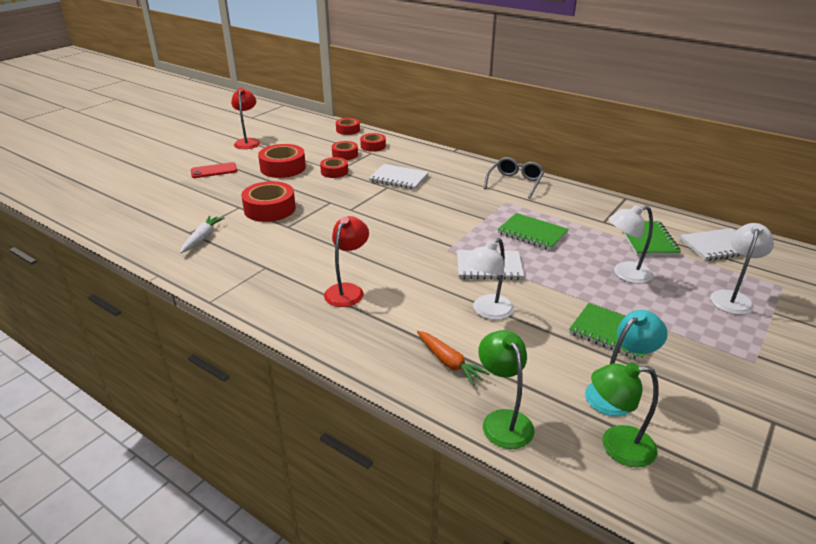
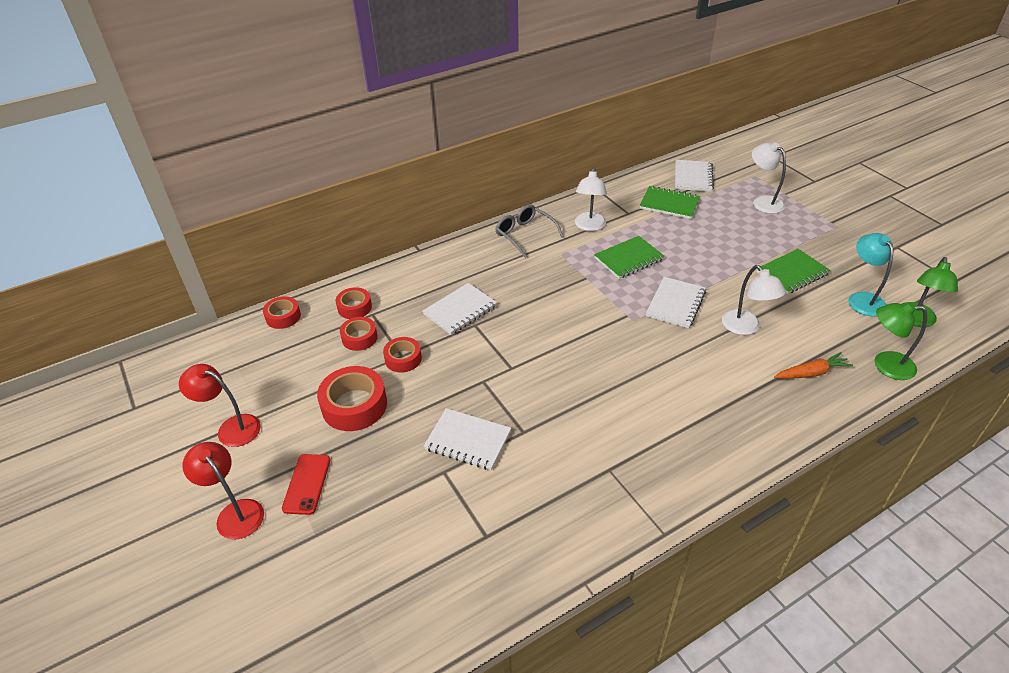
camera: 65 degrees left, 10 degrees up
white carrot [180,216,224,253] -> none
red tape [241,181,296,222] -> white notebook [424,408,511,470]
red lamp [324,216,369,307] -> red lamp moved to [183,442,264,540]
white lamp [608,205,653,284] -> white lamp moved to [575,167,607,231]

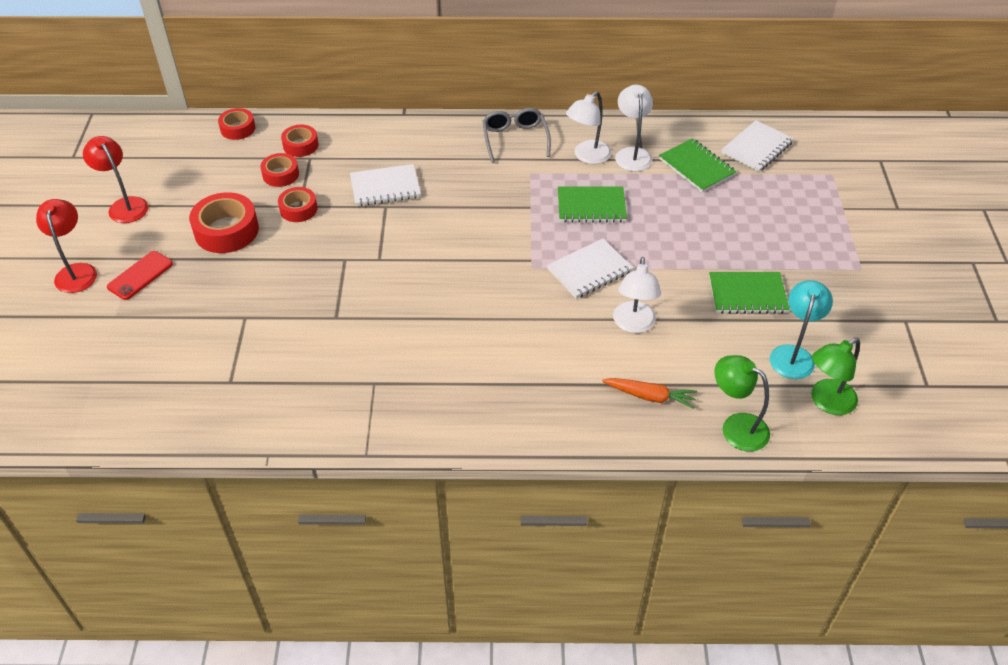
camera: 30 degrees right, 5 degrees up
white notebook [424,408,511,470] -> none
white lamp [752,143,786,214] -> white lamp moved to [615,85,653,171]

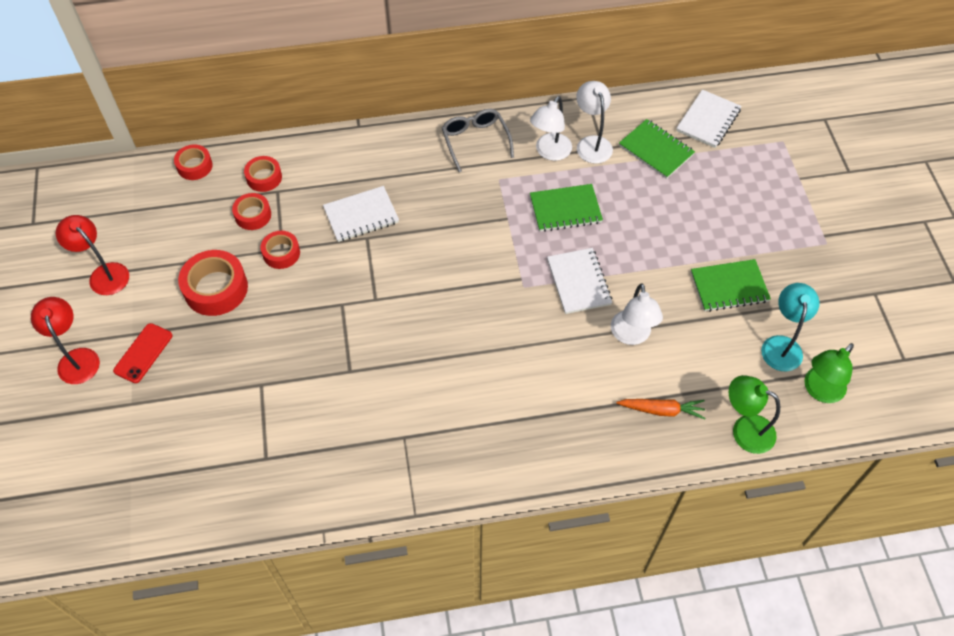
camera: 10 degrees left, 10 degrees up
white notebook [547,239,633,299] -> white notebook turned 60 degrees counterclockwise [547,248,612,314]

